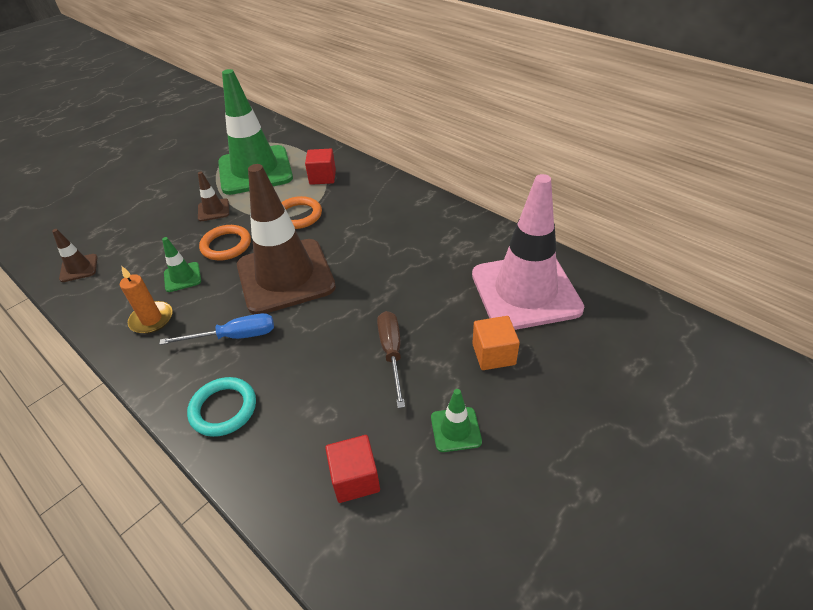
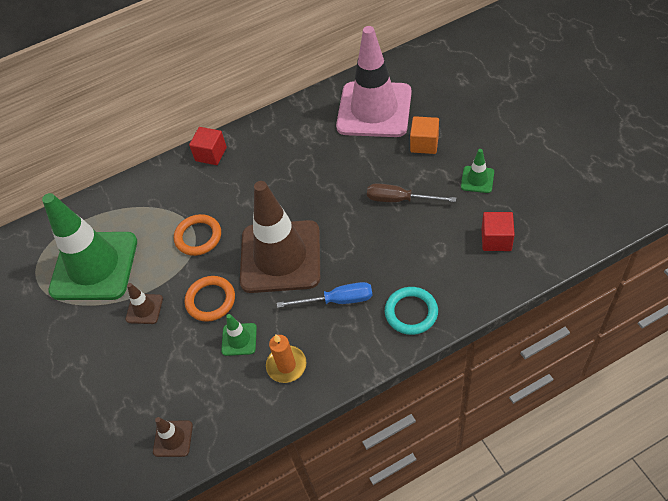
camera: 65 degrees left, 10 degrees up
blue screwdriver [159,313,274,345] -> blue screwdriver turned 75 degrees clockwise [277,282,373,308]
red cube [305,149,336,185] -> red cube moved to [189,127,227,165]

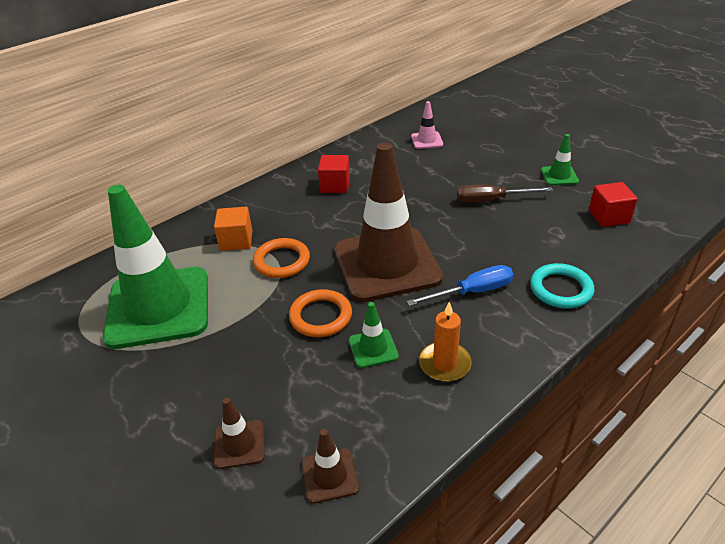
camera: 20 degrees left, 15 degrees down
brown traffic cone [126,283,163,324] -> brown traffic cone moved to [214,398,265,469]
red cube [189,127,227,165] -> red cube moved to [318,155,350,193]
pink traffic cone [336,26,412,137] -> pink traffic cone [411,101,443,149], size x0.40
orange cube [410,116,439,154] -> orange cube moved to [214,207,252,251]

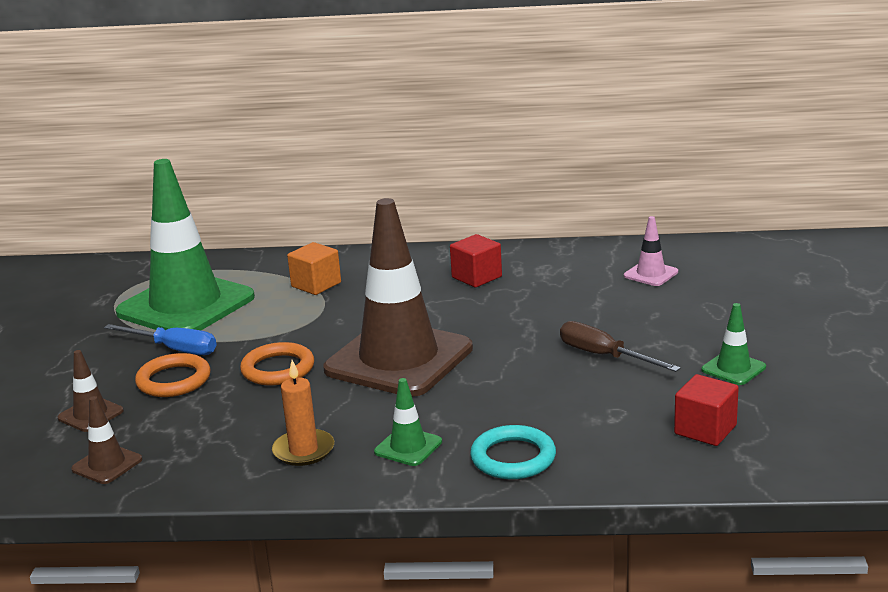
camera: 45 degrees right, 15 degrees down
orange ring [253,238,310,278] -> orange ring moved to [135,353,211,397]
green traffic cone [349,302,399,368] -> green traffic cone moved to [374,378,442,466]
blue screwdriver [407,265,513,306] -> blue screwdriver moved to [104,324,217,355]

